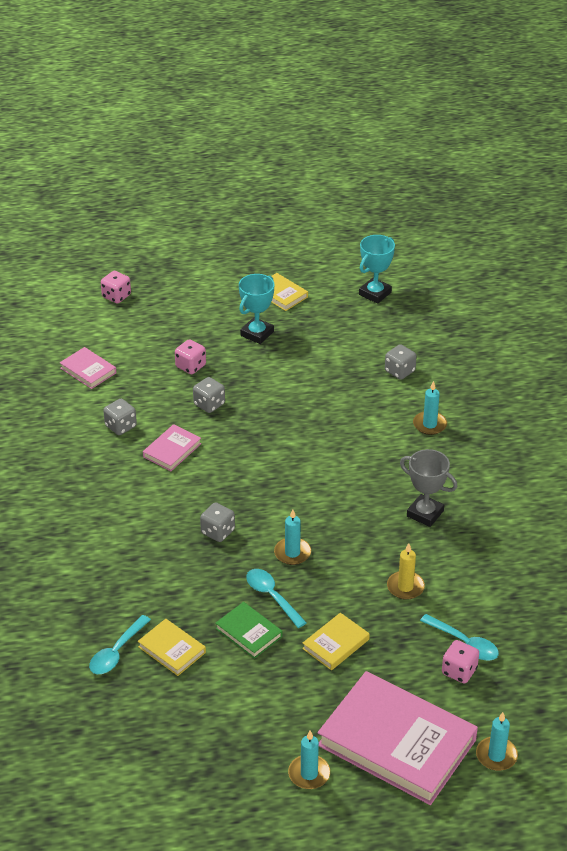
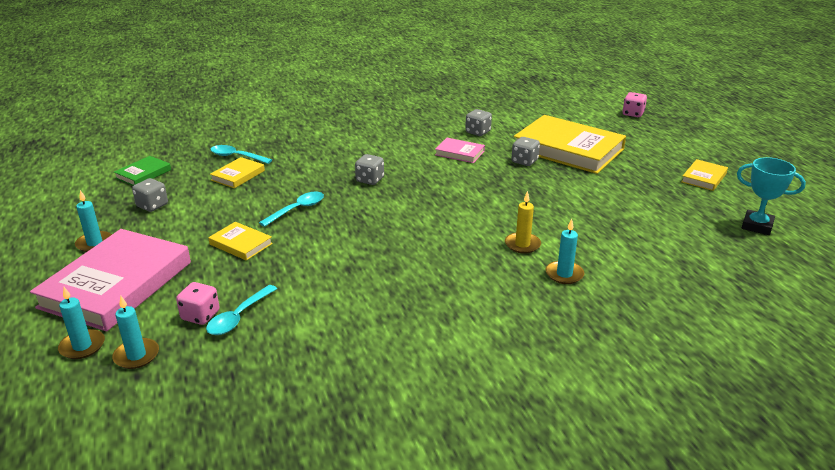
camera: 80 degrees right, 10 degrees down
pink book [60,347,116,389] -> none
pink dice [175,339,206,374] -> yellow book [514,115,626,174]
green book [216,602,282,659] -> green book moved to [114,156,171,186]
turquoise trophy [239,274,274,344] -> none
turquoise candle [274,509,311,565] -> turquoise candle moved to [112,296,159,369]
grey dice [385,344,416,380] -> grey dice moved to [132,178,168,212]
yellow candle [387,543,425,600] -> yellow candle moved to [505,191,541,254]
grey trophy [400,449,458,527] -> none

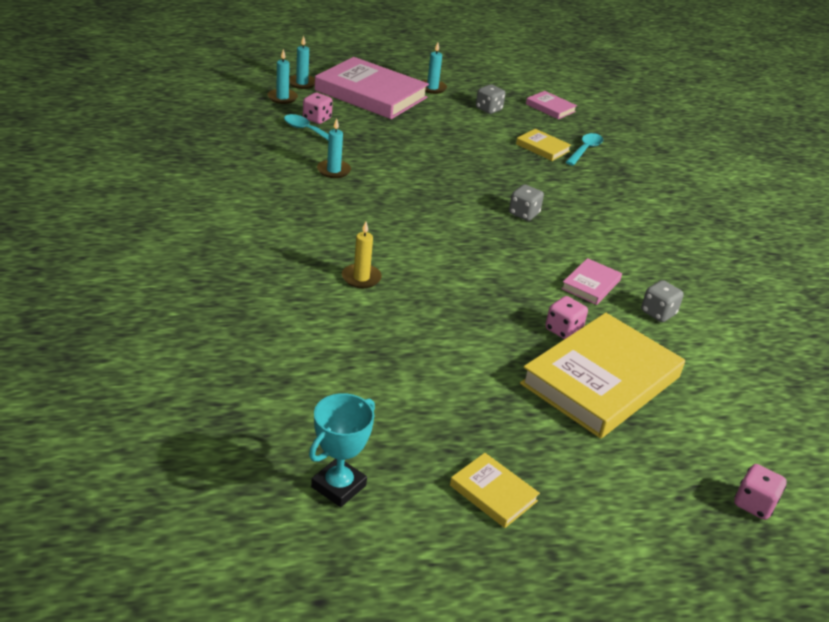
camera: 95 degrees right, 5 degrees up
green book [114,156,171,186] -> pink book [526,91,577,119]
yellow book [208,222,273,261] -> none
turquoise spoon [259,191,324,227] -> none
grey dice [511,137,540,166] -> pink dice [545,296,588,339]
turquoise candle [546,219,585,284] -> turquoise candle moved to [317,118,351,178]

